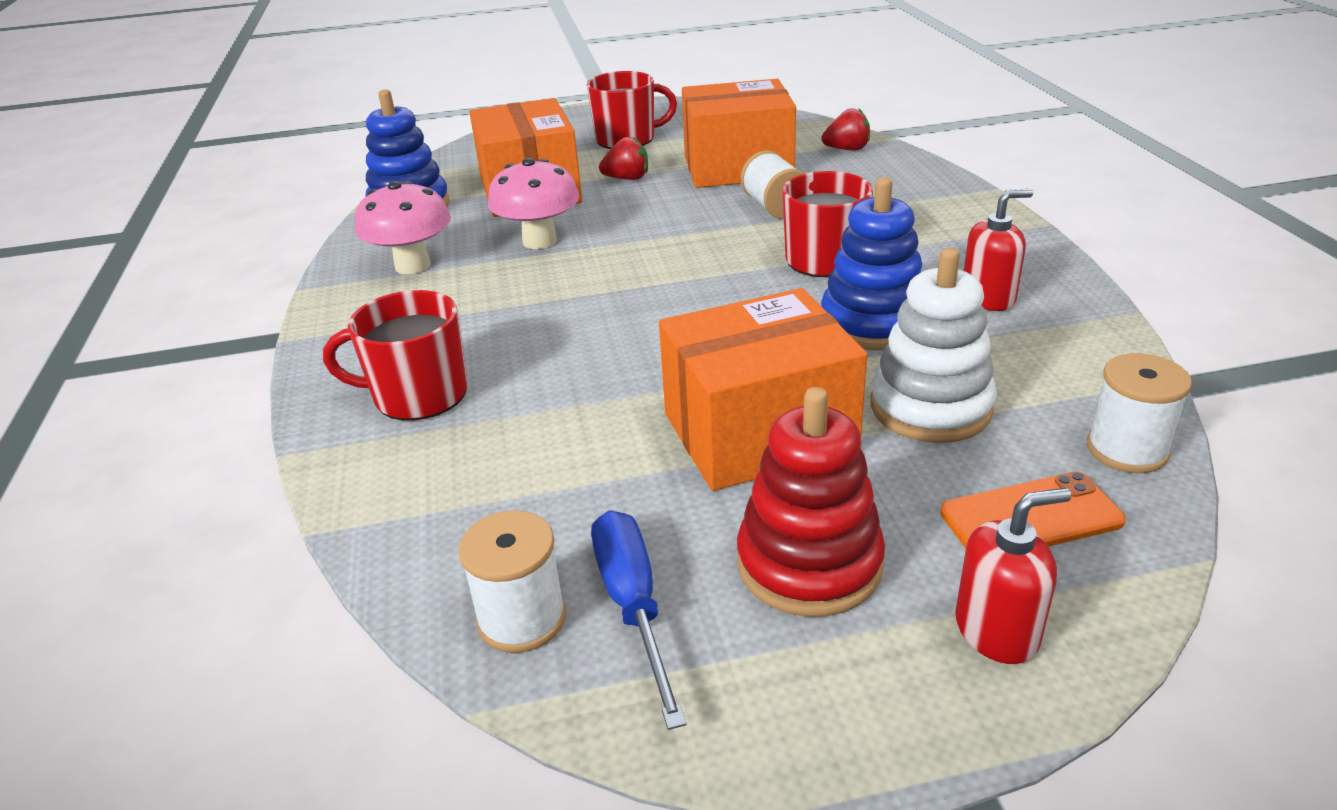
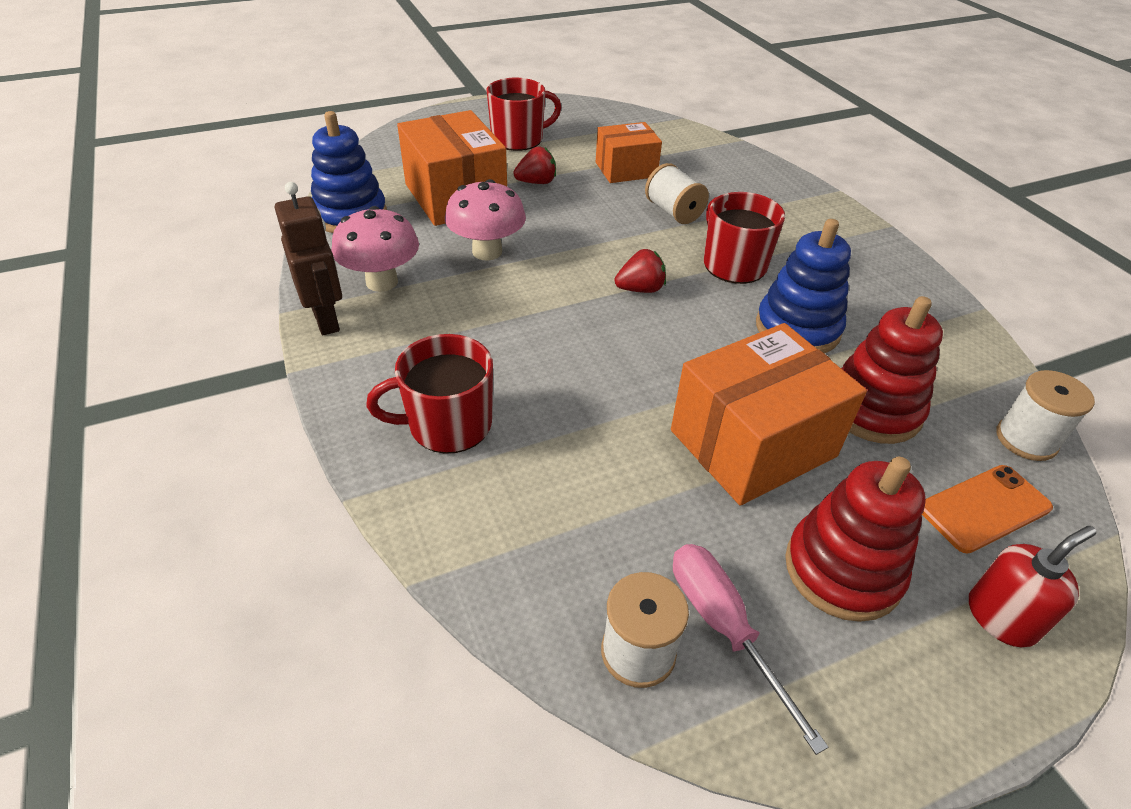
camera: 15 degrees left, 10 degrees up
blue screwdriver [591,510,686,730] -> pink screwdriver [673,544,828,755]
orange box [682,79,796,188] -> orange box [596,122,662,183], size x0.62
red strawberry [822,108,870,151] -> red strawberry moved to [615,249,666,293]
white stacking toy [870,248,997,443] -> red stacking toy [841,296,943,444]
red soap dispenser [964,189,1033,311] -> none
none -> brown robot [275,182,342,335]

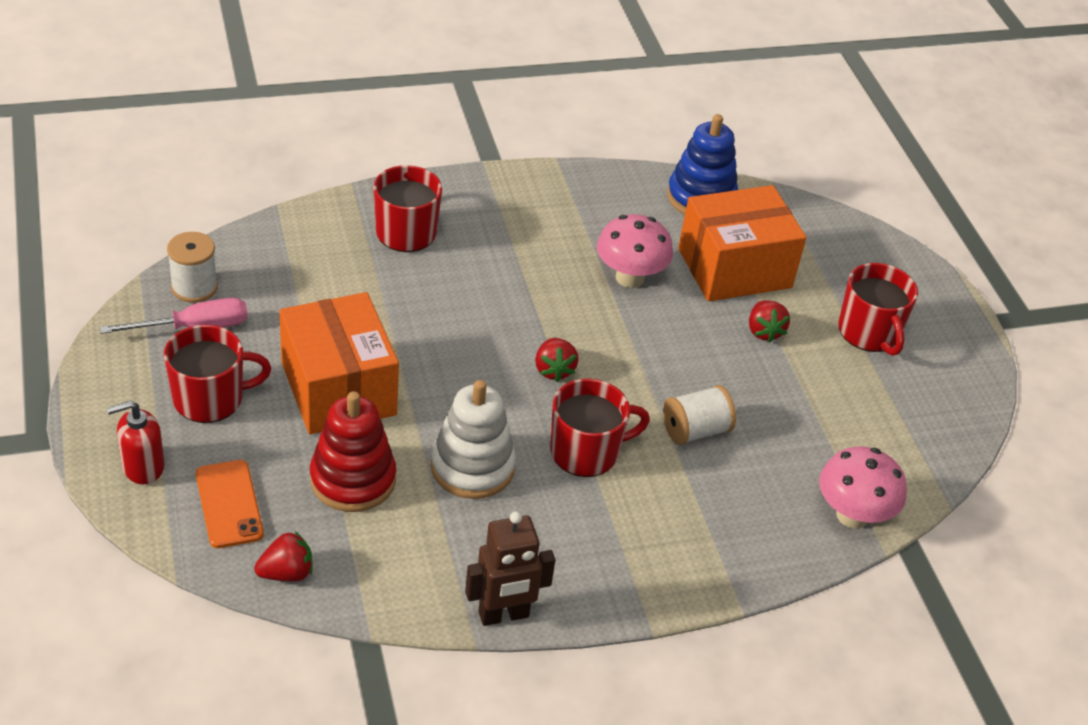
camera: 95 degrees right, 0 degrees up
brown robot [275,182,342,335] -> brown robot moved to [465,511,555,626]
pink mushroom [332,206,419,292] -> pink mushroom moved to [819,446,907,529]
orange box [596,122,662,183] -> none
blue stacking toy [756,219,851,353] -> white stacking toy [431,380,516,499]
red stacking toy [785,457,926,622] -> red mug [164,325,271,423]
red soap dispenser [969,526,1096,647] -> red soap dispenser turned 90 degrees clockwise [107,401,165,484]
white spool [996,370,1095,461] -> red strawberry [254,531,312,582]

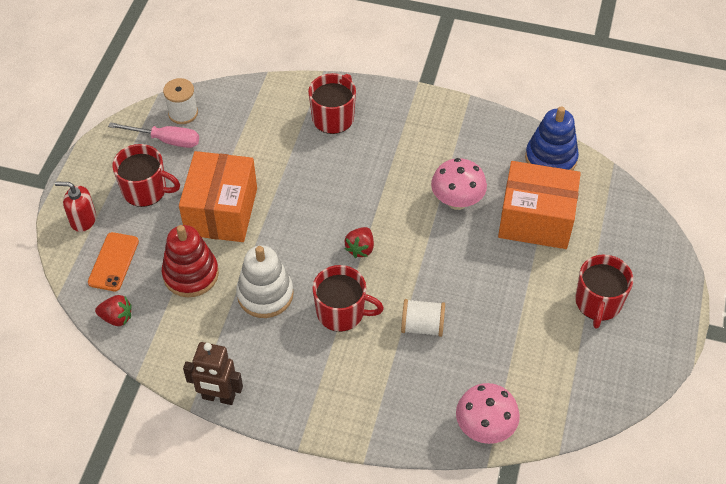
camera: 35 degrees right, 10 degrees up
red strawberry [749,300,790,343] -> none

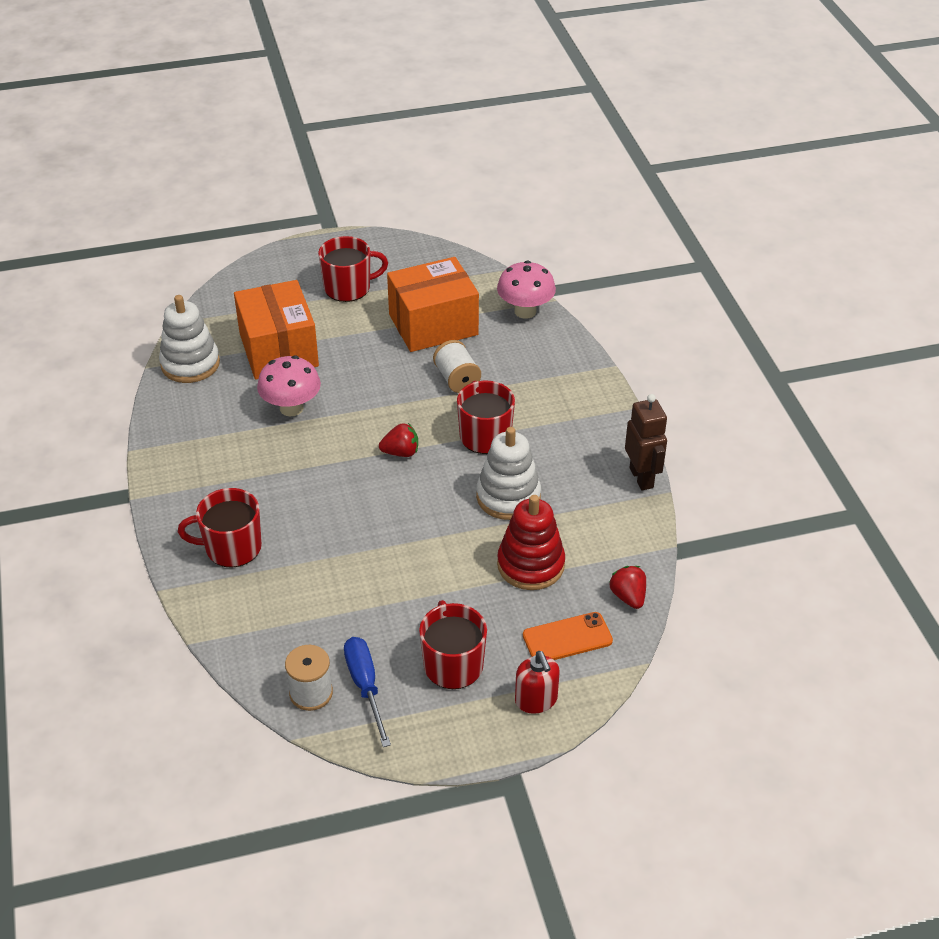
camera: 120 degrees left, 10 degrees down
pink screwdriver [108,122,199,148] -> blue screwdriver [344,637,391,747]
orange box [179,151,257,242] -> orange box moved to [387,257,479,352]
blue stacking toy [525,106,579,170] -> white stacking toy [159,295,220,383]

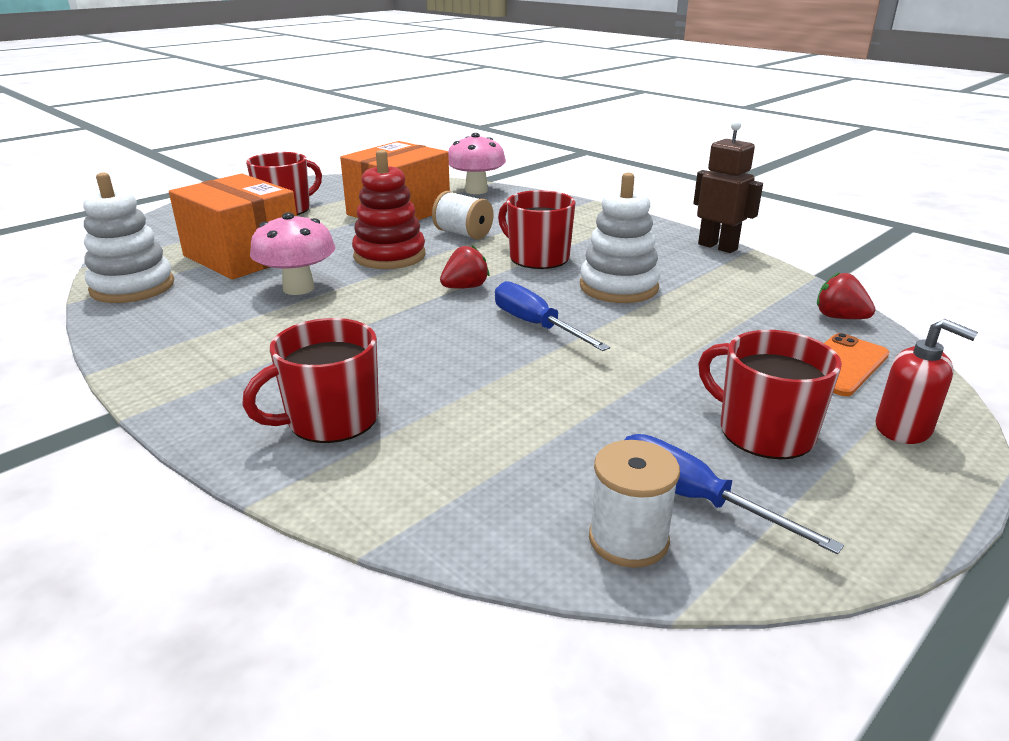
camera: 30 degrees left, 15 degrees down
red stacking toy [497,495,565,590] -> red stacking toy moved to [352,150,426,269]
none -> blue screwdriver [495,281,610,351]

